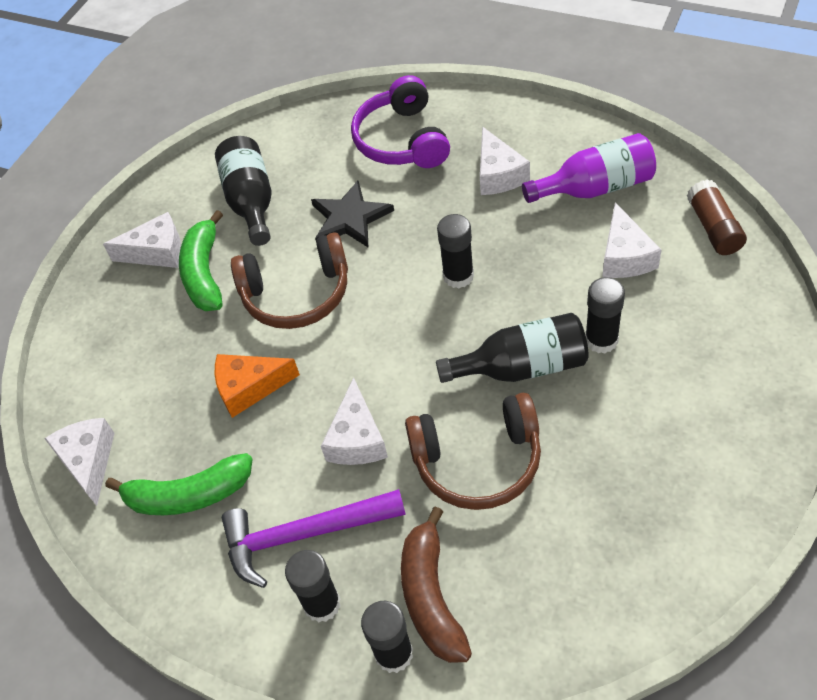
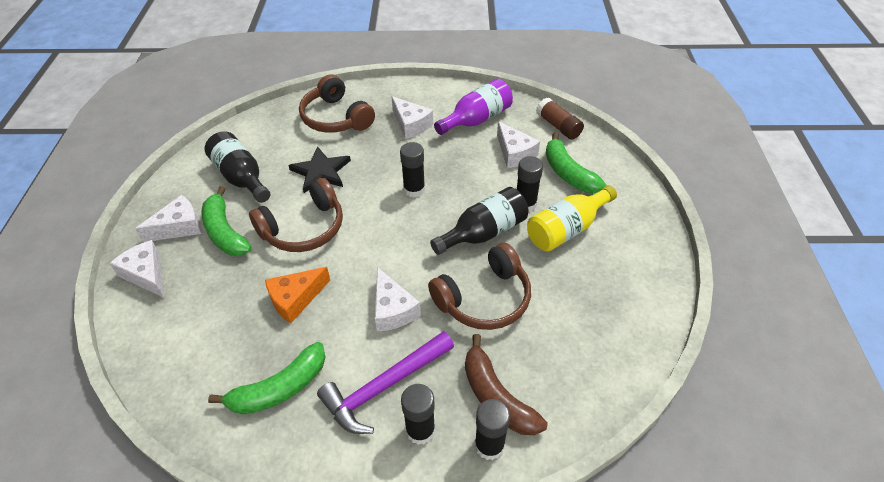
camera: 30 degrees left, 5 degrees down
white cheese [44,418,114,506] -> white cheese moved to [109,240,164,298]
purple headphones [351,75,450,168] -> brown headphones [299,74,375,132]
none -> yellow bottle [527,185,617,252]
none -> green banana [546,132,606,193]

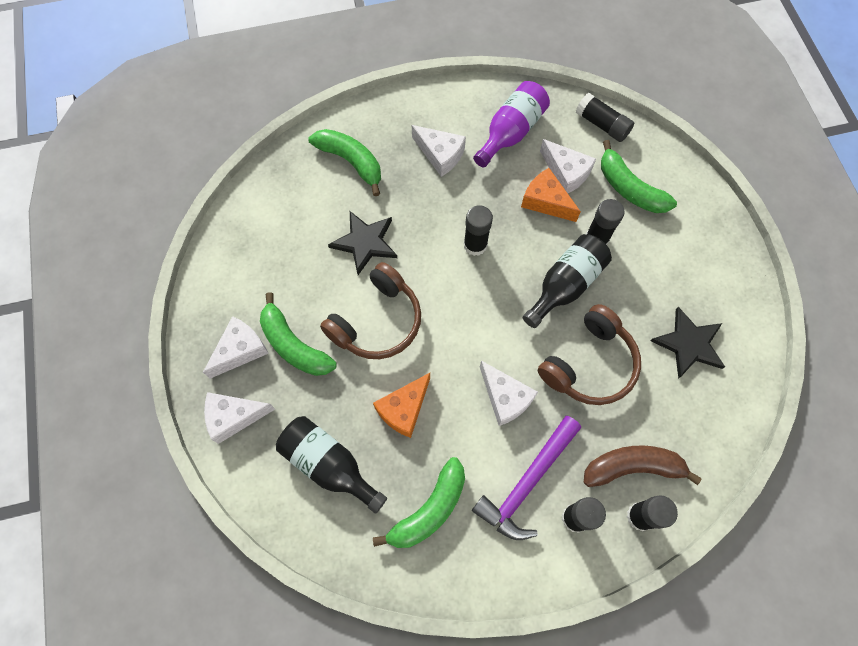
camera: 15 degrees left, 20 degrees up
white cheese [109,240,164,298] -> white cheese turned 45 degrees counterclockwise [204,392,275,444]
black bottle [204,131,270,203] -> black bottle moved to [276,416,387,514]
brown headphones [299,74,375,132] -> green banana [308,129,381,196]
brown banana [465,334,548,435] -> brown banana turned 135 degrees clockwise [584,445,702,487]
yellow bottle [527,185,617,252] -> none
brown glue stick [536,97,584,140] -> black glue stick [576,93,634,142]
none -> orange cheese [521,168,581,222]
none -> black star [651,307,725,379]

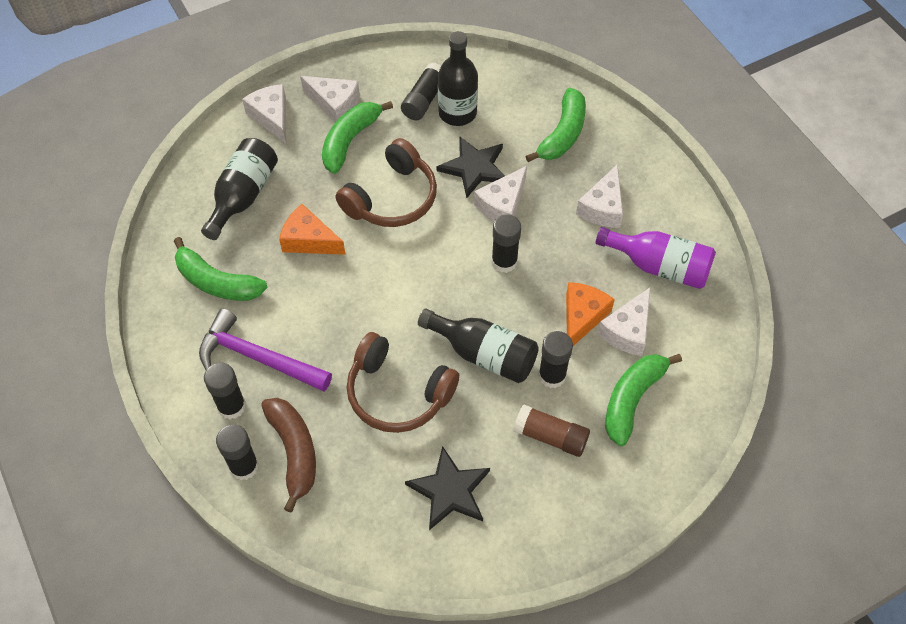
camera: 75 degrees right, 10 degrees down
brown headphones [320,262,421,359] -> brown headphones turned 75 degrees counterclockwise [335,138,437,227]
white cheese [480,361,538,426] -> white cheese moved to [474,166,527,221]
black glue stick [576,93,634,142] -> black glue stick moved to [401,63,441,120]
none -> black bottle [438,31,478,126]
none -> brown glue stick [513,404,590,457]

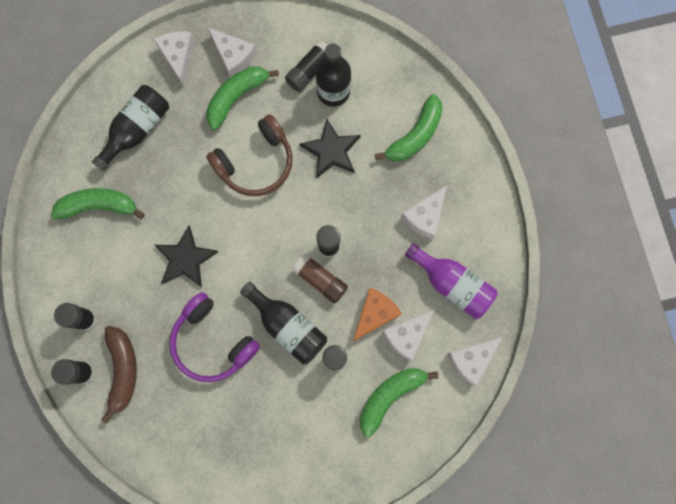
camera: 15 degrees right, 20 degrees up
green banana [174,237,267,301] -> green banana turned 135 degrees clockwise [51,188,145,220]
purple hammer [199,309,332,391] -> none
orange cheese [279,204,345,255] -> none
brown headphones [347,332,459,433] -> purple headphones [169,292,260,382]
black star [405,446,490,530] -> black star moved to [155,226,218,287]
white cheese [474,166,527,221] -> white cheese moved to [447,337,503,386]
brown glue stick [513,404,590,457] -> brown glue stick moved to [292,253,348,304]

